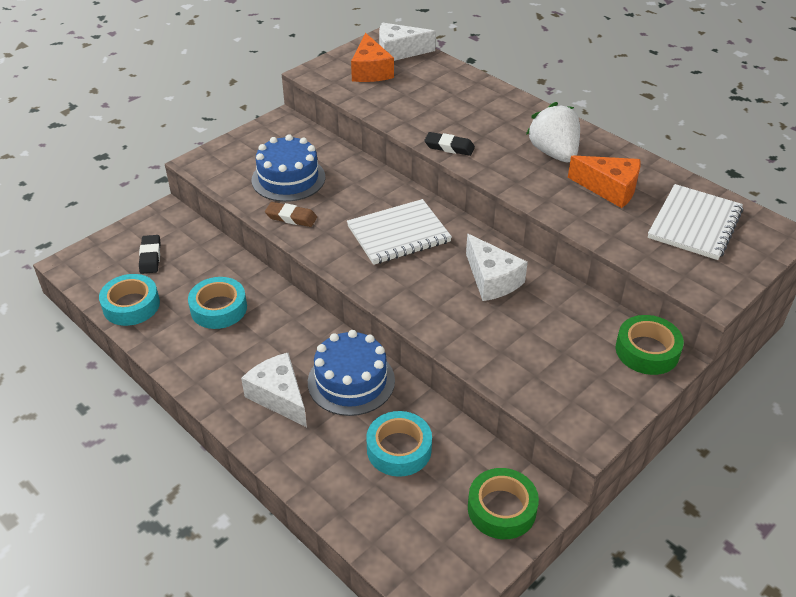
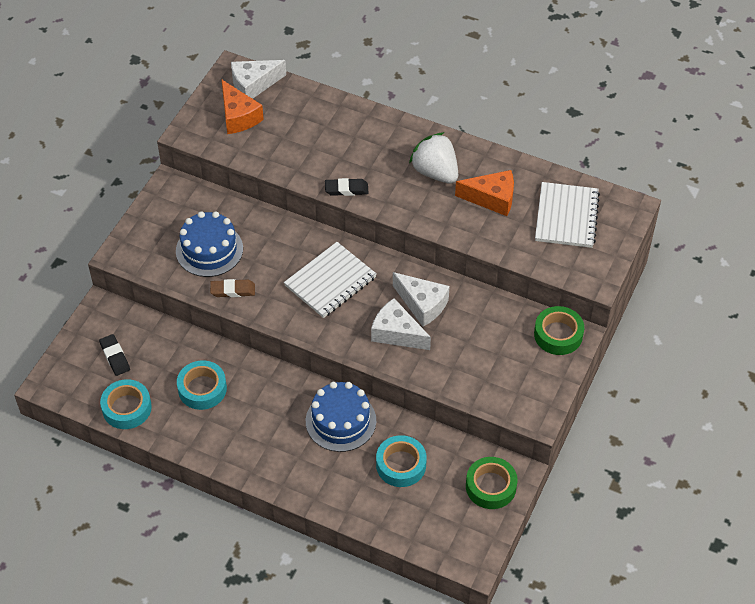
camera: 20 degrees left, 10 degrees up
white cheese [241,353,307,427] -> white cheese moved to [371,298,431,350]

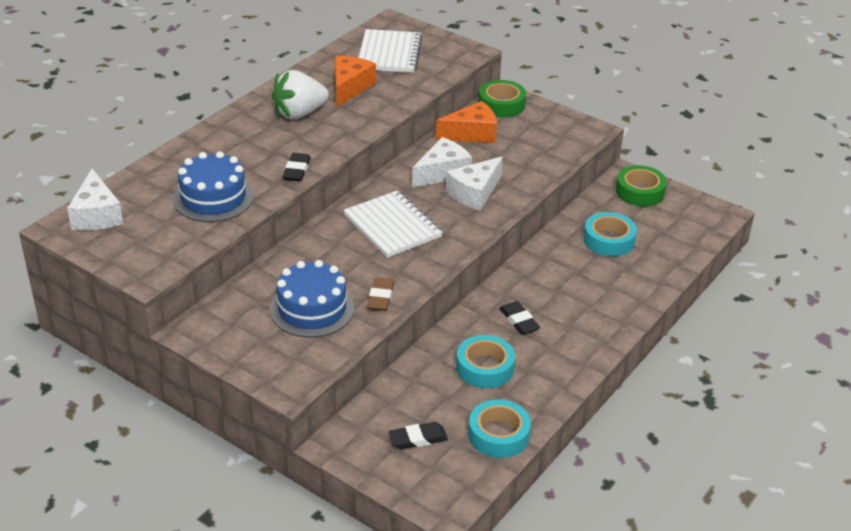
camera: 80 degrees left, 15 degrees down
orange cheese [222,80,264,134] -> orange cheese moved to [436,101,497,143]
blue cake [306,382,376,452] -> blue cake moved to [173,151,254,222]
white notebook [535,182,600,248] -> white notebook turned 75 degrees clockwise [359,29,422,73]
none -> black eraser [499,301,540,335]

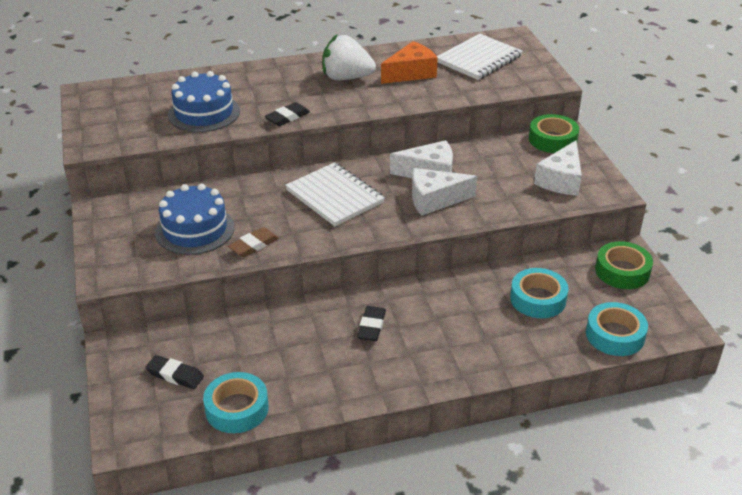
camera: 40 degrees right, 0 degrees up
white cheese [67,169,123,230] -> white cheese moved to [534,141,582,196]
white notebook [343,190,443,258] -> white notebook turned 45 degrees counterclockwise [285,162,385,226]
orange cheese [436,101,497,143] -> none
turquoise tape [456,335,515,388] -> turquoise tape moved to [586,302,648,356]

